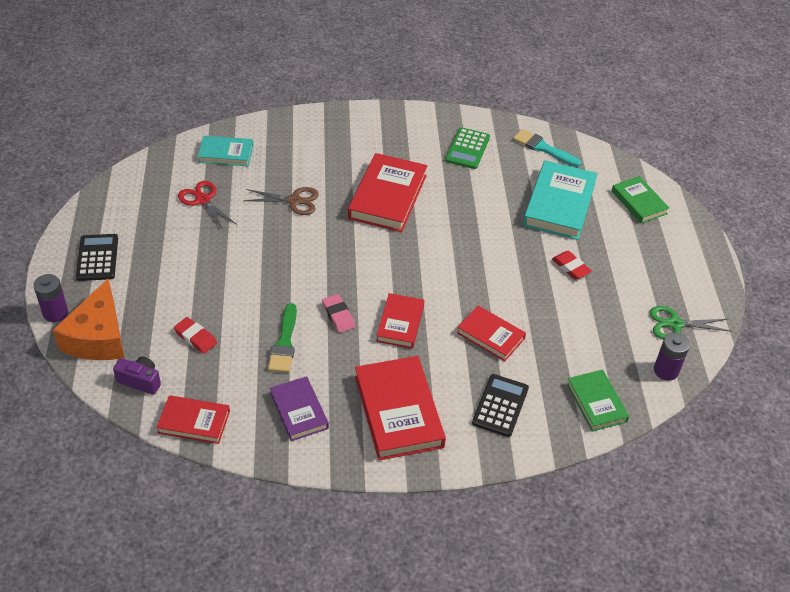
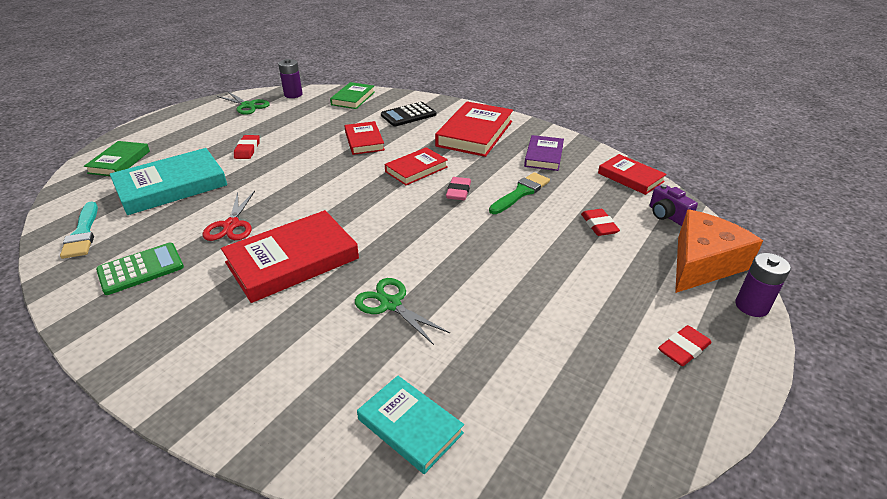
camera: 140 degrees left, 10 degrees down
black calculator [76,234,118,281] -> red eraser [658,325,712,366]
red scissors [178,181,237,231] -> red scissors moved to [203,191,255,241]
brown scissors [243,187,319,215] -> green scissors [355,278,450,345]

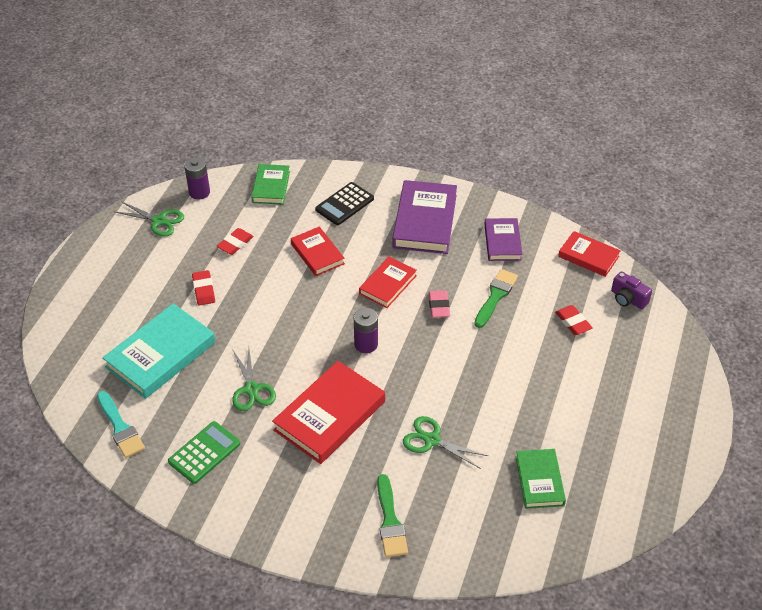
camera: 15 degrees left, 10 degrees up
green book [84,141,150,176] -> green book moved to [516,449,566,509]
red scissors [203,191,255,241] -> green scissors [232,348,276,411]
turquoise book [357,376,464,474] -> none
red book [435,101,513,157] -> purple book [392,180,457,254]
red eraser [658,325,712,366] -> red eraser moved to [216,228,254,255]
orange cheese [675,209,763,293] -> none
purple battery [735,253,791,317] -> purple battery moved to [354,308,378,353]
none -> green brush [377,474,408,557]

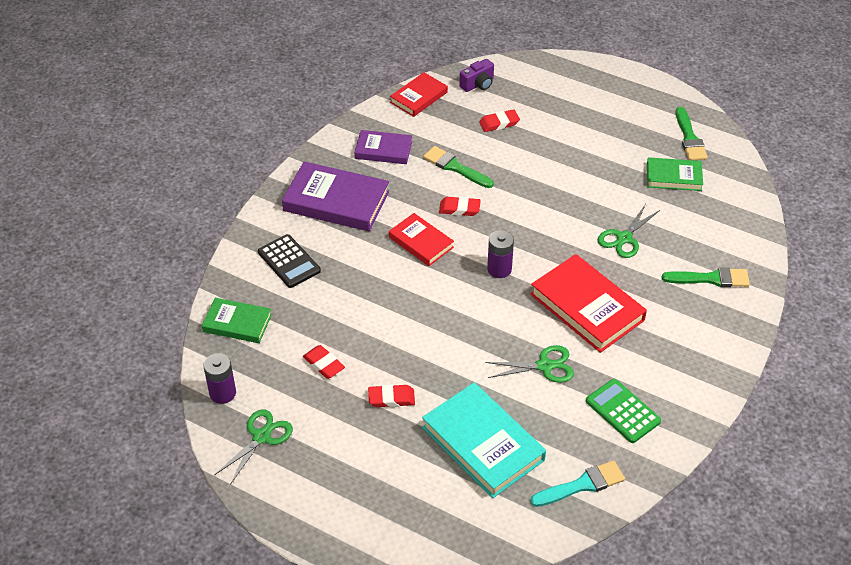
camera: 80 degrees left, 0 degrees up
red book [291,227,345,276] -> none
pink eraser [429,290,450,318] -> red eraser [439,197,481,216]
none -> green brush [676,107,708,160]

